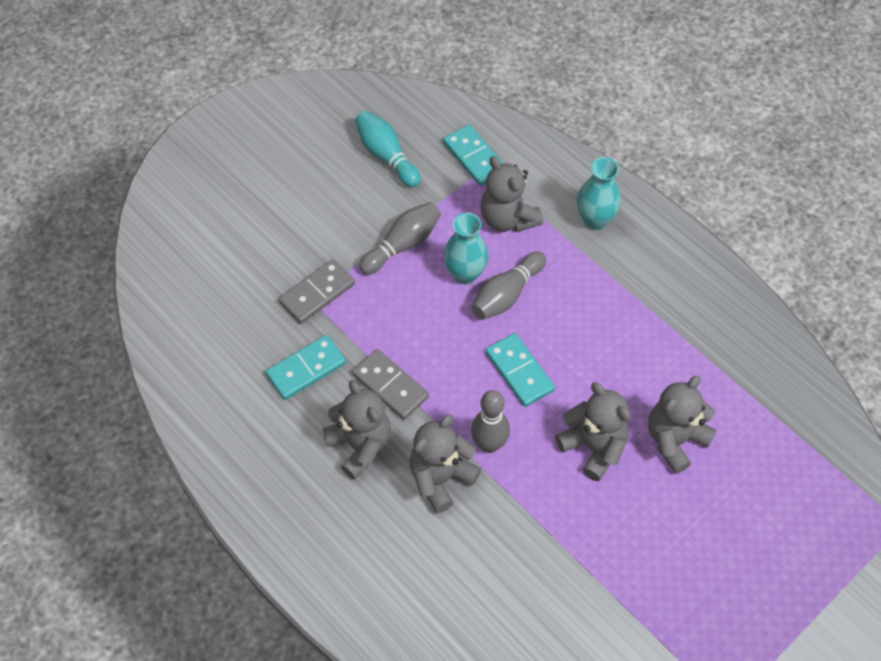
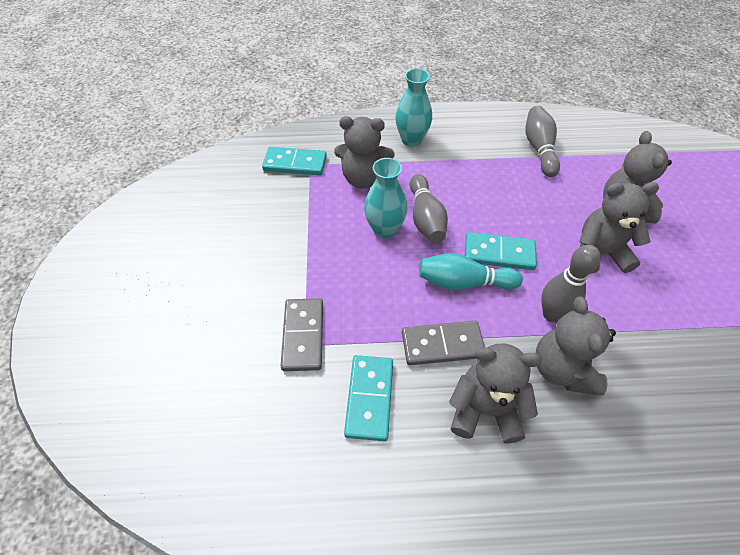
camera: 50 degrees left, 5 degrees down
turquoise bowling pin [355,111,421,187] -> turquoise bowling pin moved to [419,253,523,290]
grey bowling pin [359,202,441,275] -> grey bowling pin moved to [525,106,560,177]

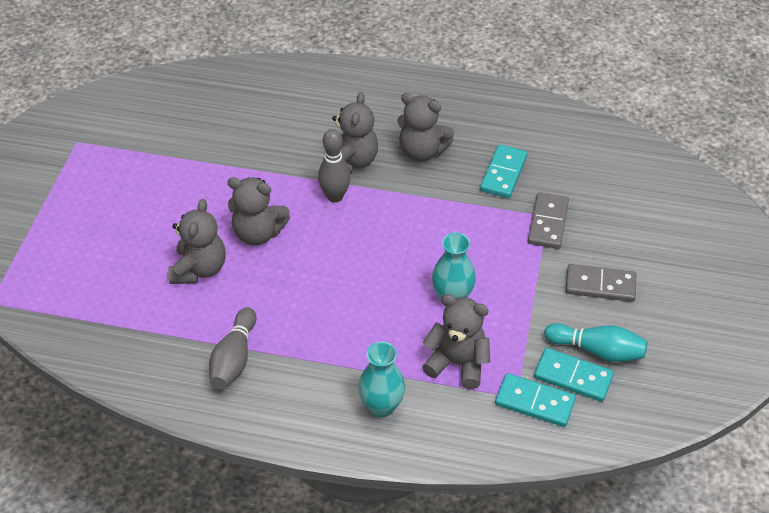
camera: 165 degrees left, 5 degrees down
grey domino [402,321,485,365] -> grey domino moved to [566,264,636,302]
grey bowling pin [410,174,448,243] -> none
turquoise bowling pin [419,253,523,290] -> turquoise bowling pin moved to [544,323,647,362]
turquoise domino [465,232,537,270] -> turquoise domino moved to [534,348,614,402]

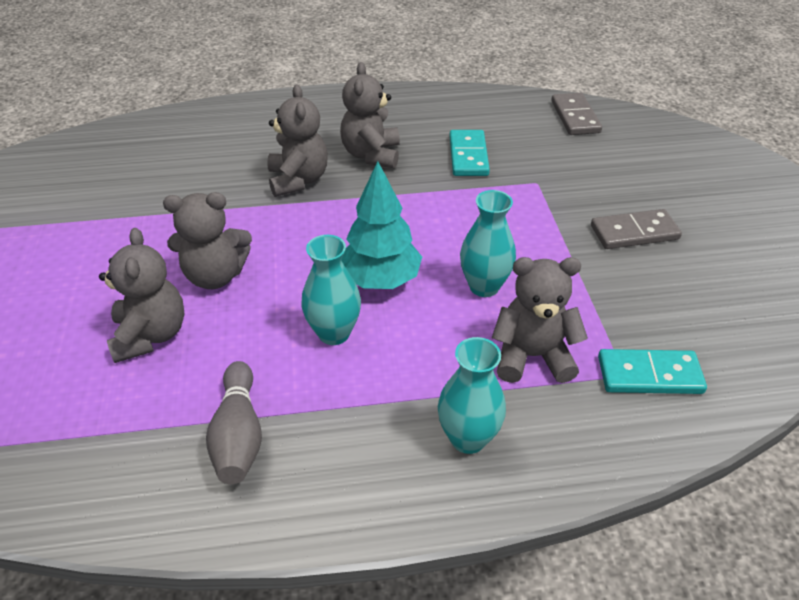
camera: 20 degrees left, 5 degrees down
grey bowling pin [318,129,351,203] -> none
grey teddy bear [397,93,454,162] -> grey teddy bear turned 90 degrees clockwise [340,62,400,169]
grey domino [528,192,569,249] -> grey domino moved to [551,93,602,135]
turquoise domino [534,348,614,402] -> none
turquoise bowling pin [544,323,647,362] -> none
none -> turquoise vase [301,235,361,345]
none -> turquoise tree [341,161,422,289]

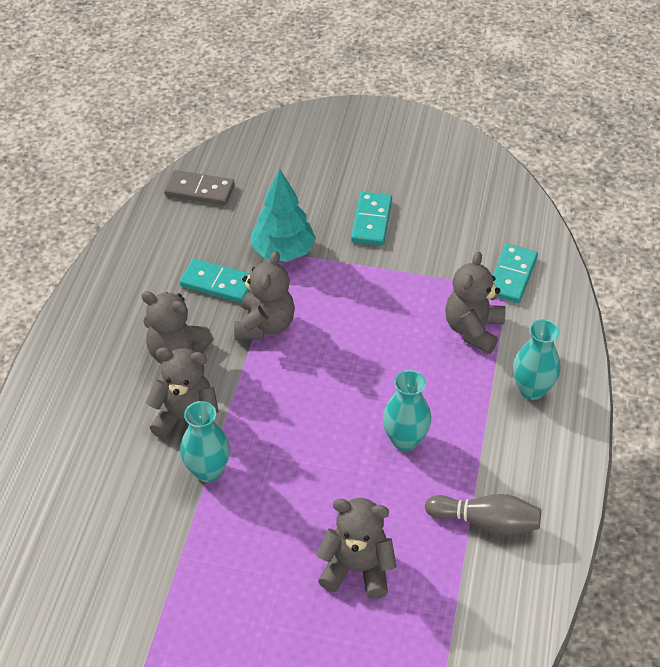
camera: 70 degrees left, 5 degrees up
grey teddy bear [163,192,252,289] -> grey teddy bear moved to [234,251,295,340]
turquoise tree [341,161,422,289] -> turquoise tree moved to [251,169,316,262]
turquoise vase [460,190,516,297] -> turquoise vase moved to [180,401,230,482]
grey domino [591,209,682,249] -> turquoise domino [351,192,392,245]

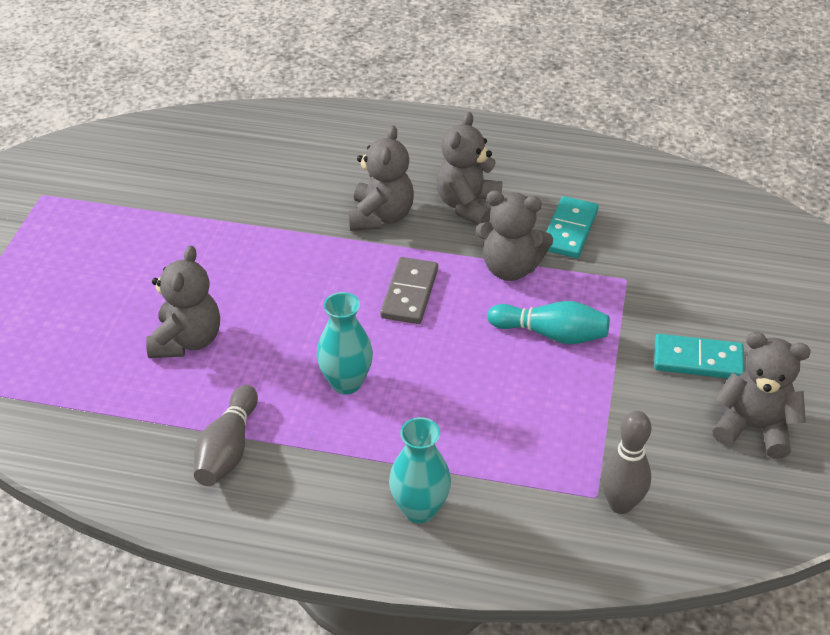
camera: 90 degrees right, 5 degrees down
grey domino [164,170,235,205] -> grey domino moved to [380,257,438,324]
turquoise vase [180,401,230,482] -> none
turquoise tree [251,169,316,262] -> none
grey teddy bear [445,251,506,354] -> grey teddy bear moved to [713,332,811,459]
turquoise domino [493,244,538,303] -> grey bowling pin [601,411,651,514]
none -> turquoise bowling pin [487,301,610,344]

